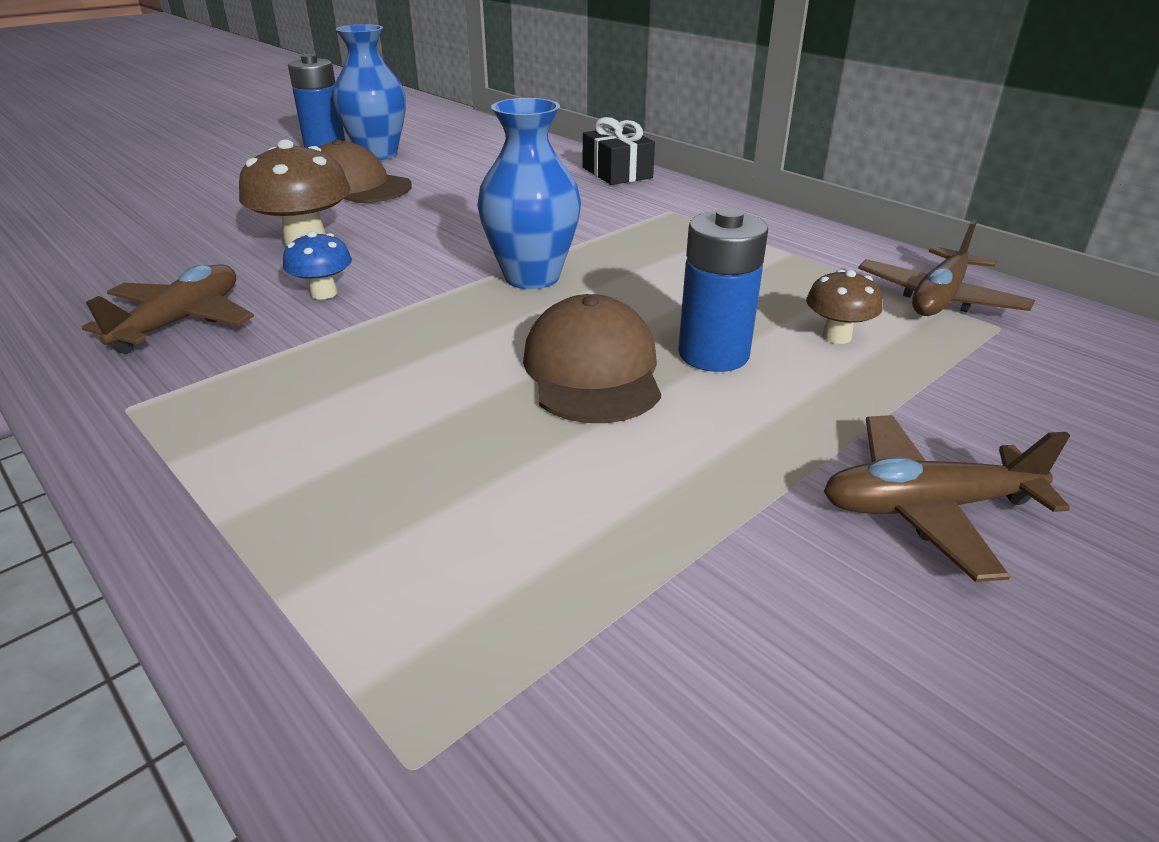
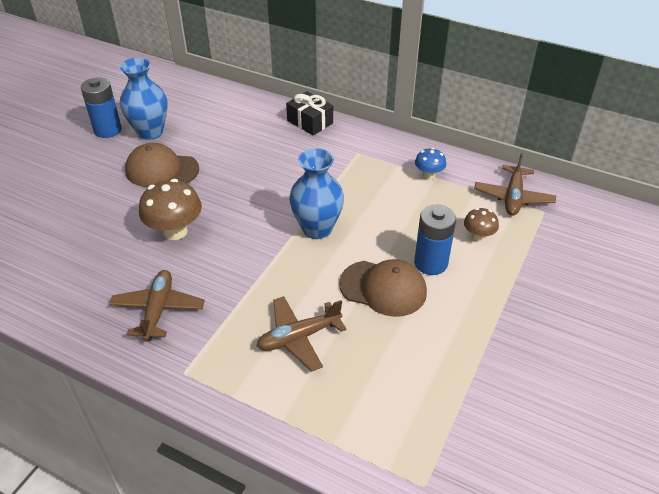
camera: 20 degrees left, 10 degrees up
blue mushroom [283,231,352,299] -> blue mushroom moved to [415,148,446,179]
brown cap [523,294,661,423] -> brown cap turned 135 degrees clockwise [339,259,427,317]
brown plane [824,415,1070,582] -> brown plane moved to [257,296,346,372]

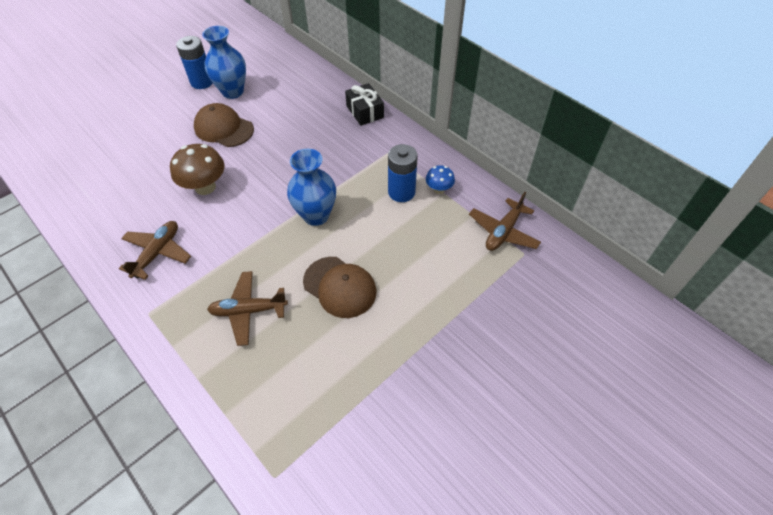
camera: 20 degrees right, 10 degrees up
blue battery [414,204,456,275] -> blue battery moved to [388,144,418,202]
brown mushroom [464,208,499,242] -> none

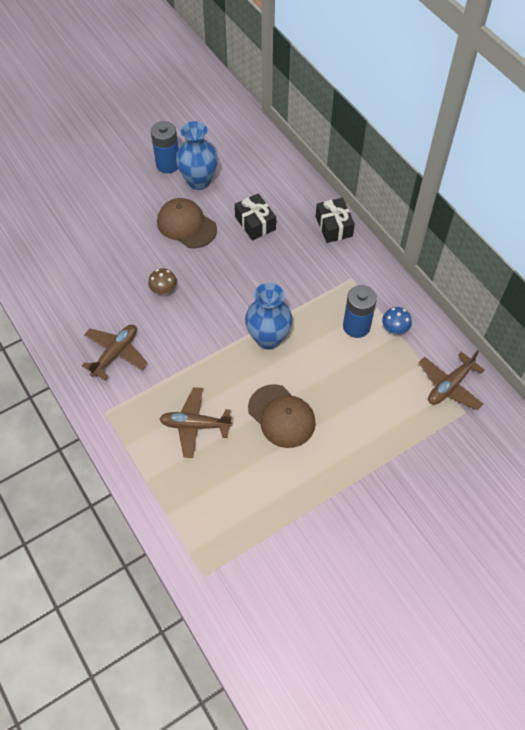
camera: 10 degrees right, 5 degrees up
brown mushroom [170,144,225,195] -> brown mushroom [148,268,177,295], size x0.56
none -> black gift [235,193,276,241]

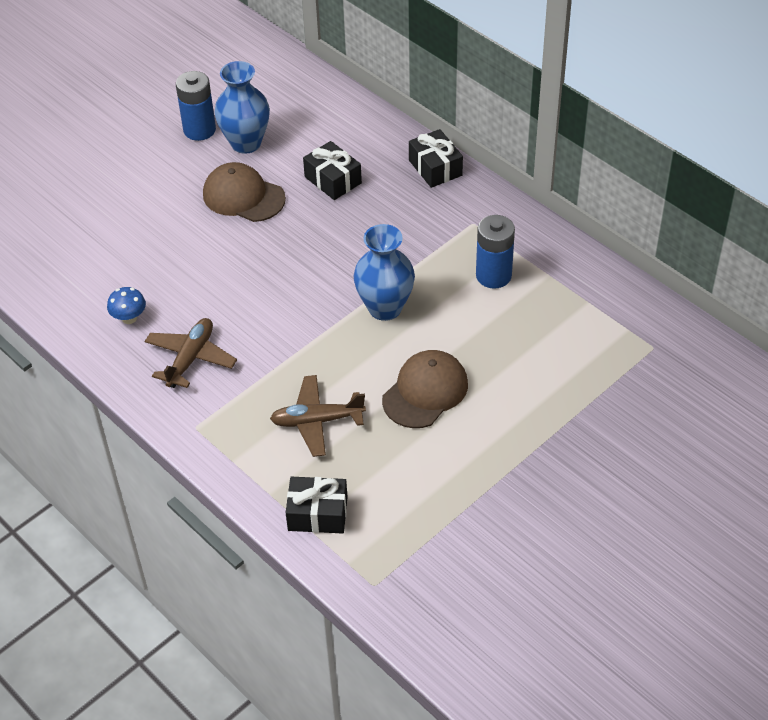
camera: 10 degrees left, 10 degrees down
brown mushroom [148,268,177,295] -> none
brown cap [248,384,316,448] -> brown cap turned 90 degrees counterclockwise [382,350,468,428]
blue mushroom [382,307,412,334] -> blue mushroom moved to [107,287,146,324]
brown plane [419,350,485,410] -> none
none -> black gift [286,477,348,534]

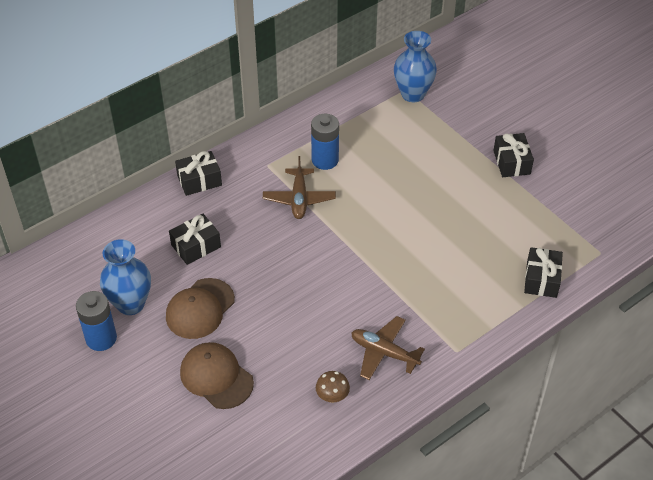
camera: 85 degrees left, 0 degrees up
blue mushroom [107,287,146,324] -> brown mushroom [316,371,350,403]
brown plane [270,375,366,457] -> brown plane moved to [263,156,336,219]
blue vase [354,224,415,321] -> blue vase moved to [394,31,437,102]
brown cap [382,350,468,428] -> brown cap moved to [180,342,254,409]
none -> black gift [493,133,534,177]

